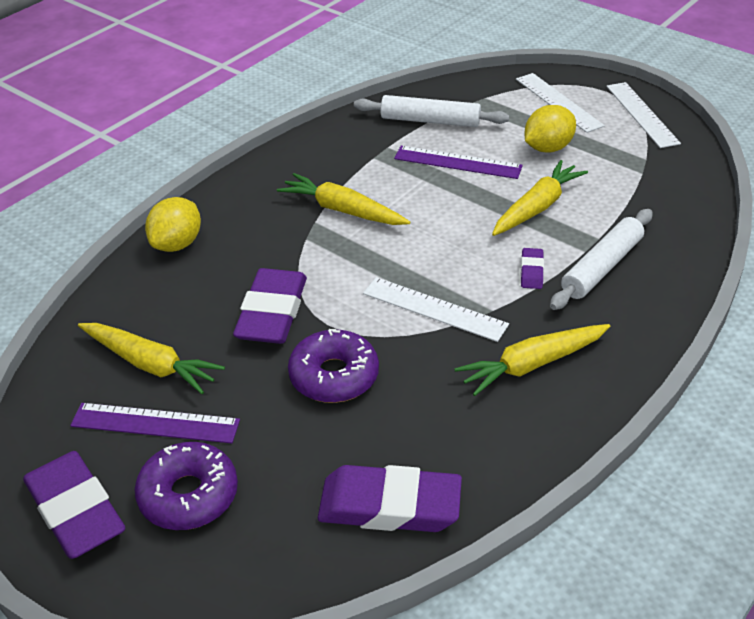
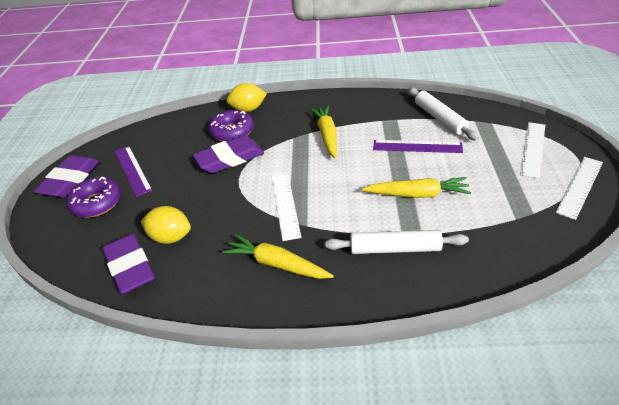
camera: 55 degrees right, 0 degrees up
yellow carrot [78,323,225,394] -> none
purple donut [288,329,379,403] -> purple donut moved to [208,110,254,142]
purple ruler [394,146,523,179] -> purple ruler turned 60 degrees counterclockwise [373,140,463,153]
purple eraser [521,248,544,289] -> none
yellow lemon [524,105,576,153] -> yellow lemon moved to [141,206,191,244]

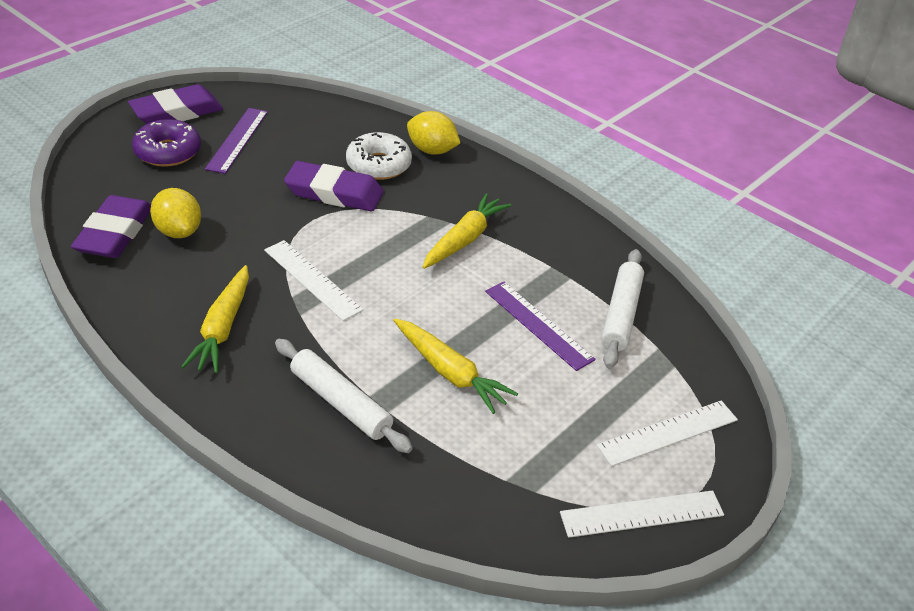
camera: 35 degrees right, 0 degrees up
purple donut [208,110,254,142] -> white donut [346,132,412,180]
yellow carrot [222,234,334,279] -> yellow carrot turned 150 degrees counterclockwise [181,265,249,373]
white ruler [271,173,302,241] -> white ruler turned 75 degrees counterclockwise [264,240,364,321]

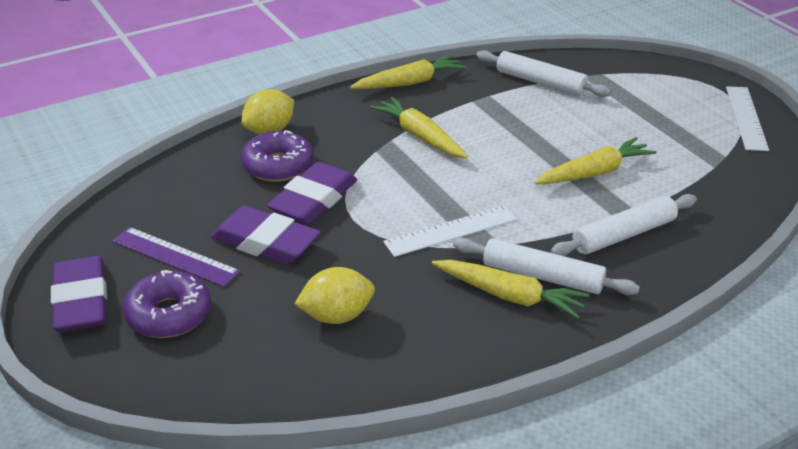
camera: 70 degrees left, 5 degrees down
purple eraser [71,195,151,258] -> purple eraser moved to [210,206,321,265]
white donut [346,132,412,180] -> purple donut [241,130,313,182]
purple ruler [485,281,595,371] -> none
white ruler [597,400,738,466] -> none
none -> yellow carrot [350,55,466,89]
none -> white rolling pin [453,238,640,295]

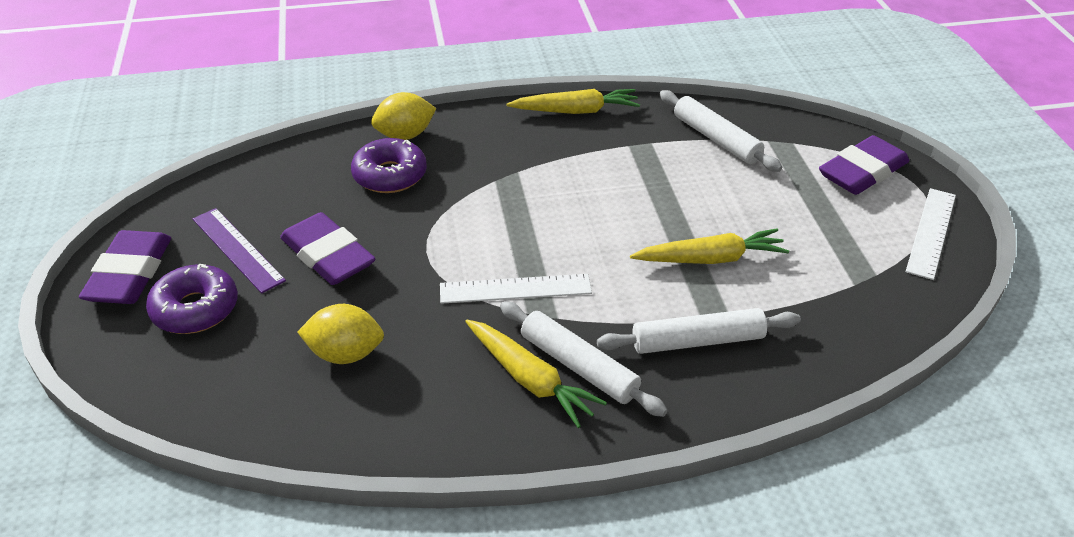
camera: 20 degrees right, 5 degrees up
purple eraser [267,162,357,224] -> purple eraser moved to [819,135,909,195]
yellow carrot [370,97,468,158] -> none

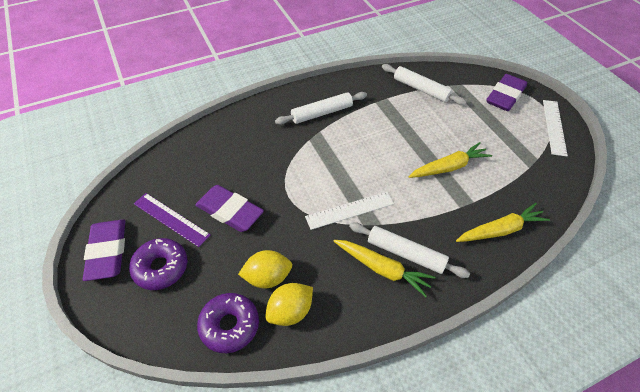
camera: 15 degrees left, 10 degrees up
purple donut [351,138,427,193] -> purple donut moved to [197,293,259,353]
yellow lemon [371,92,437,140] -> yellow lemon moved to [265,283,313,326]
yellow carrot [507,89,640,114] -> yellow carrot moved to [456,203,550,242]
white rolling pin [597,308,801,354] -> white rolling pin moved to [275,92,367,125]

